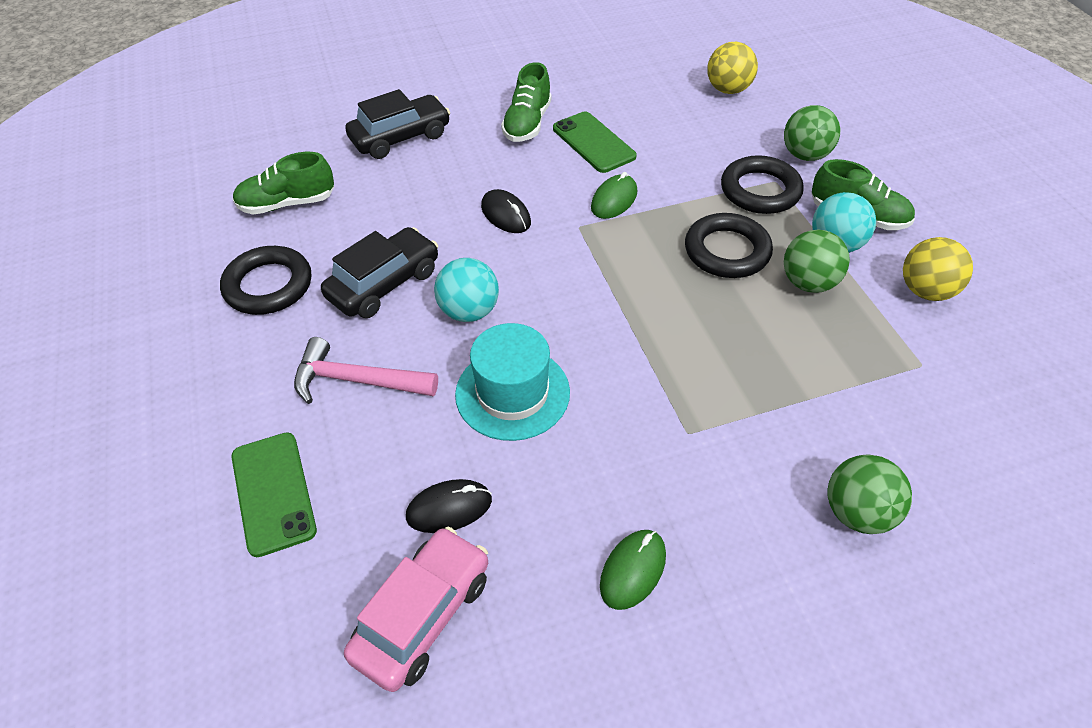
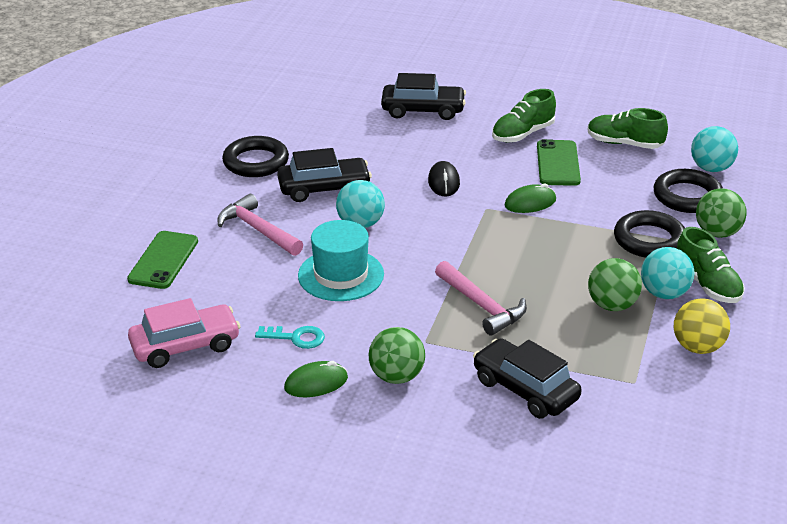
camera: 35 degrees right, 15 degrees down
green shoe [233,152,334,215] -> green shoe moved to [588,108,668,149]
black mouse [406,479,492,533] -> none
black ring [685,213,773,278] -> black ring moved to [654,169,723,213]
yellow ball [707,42,758,94] -> turquoise ball [691,126,738,172]
green ball [828,454,912,534] -> green ball moved to [369,327,425,384]
none -> turquoise key [255,326,325,349]
none -> pink hammer [435,261,527,336]
none -> black car [473,338,581,419]

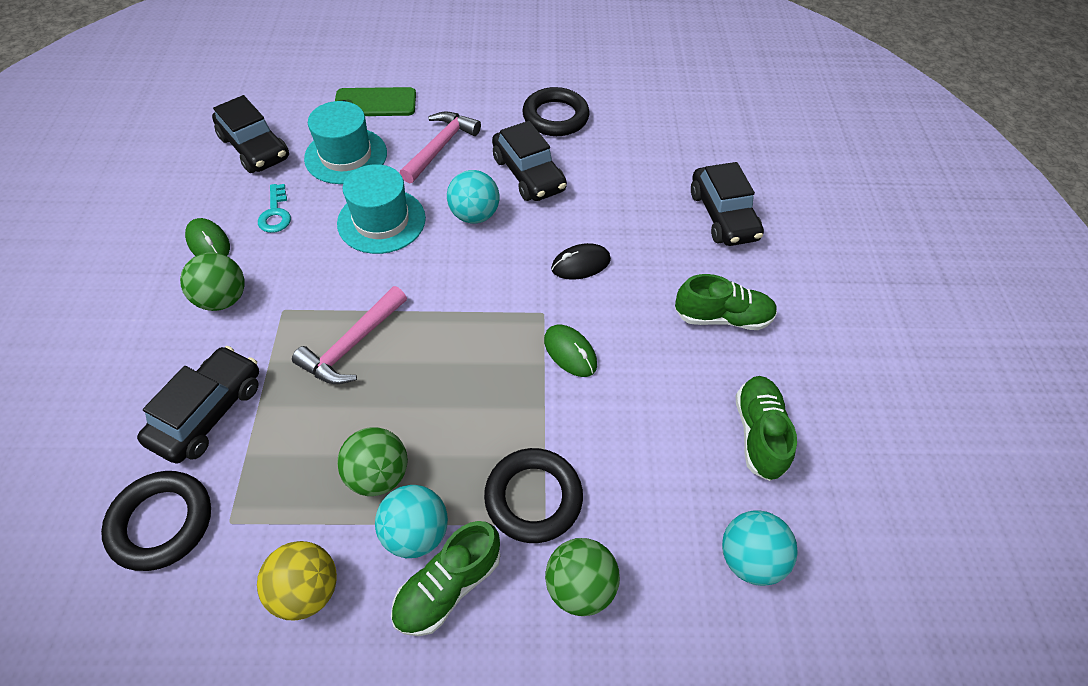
camera: 70 degrees right, 20 degrees up
pink car [128,298,241,368] -> black car [212,95,289,173]
green shoe [492,89,556,143] -> green shoe turned 150 degrees clockwise [675,274,777,330]
green phone [537,139,581,186] -> none
black ring [654,169,723,213] -> black ring moved to [101,471,211,571]
none -> turquoise hat [304,101,387,184]

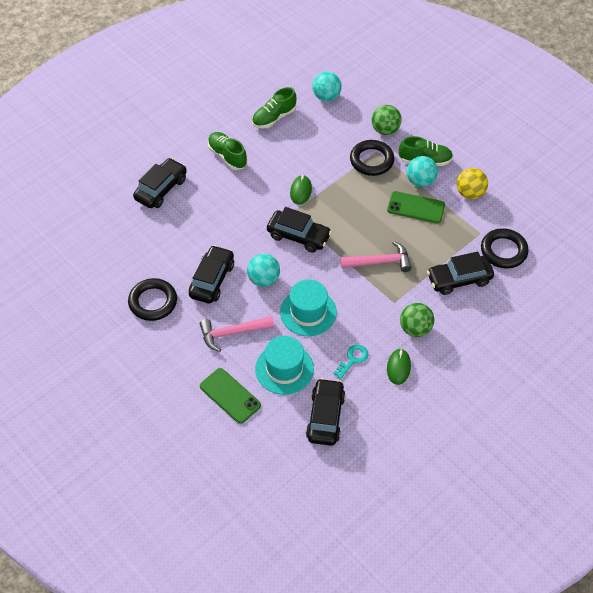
camera: 130 degrees left, 0 degrees up
green ball [337,427,408,496] -> green phone [387,191,445,223]
black mouse [551,243,611,280] -> none
none -> black car [267,207,332,253]

